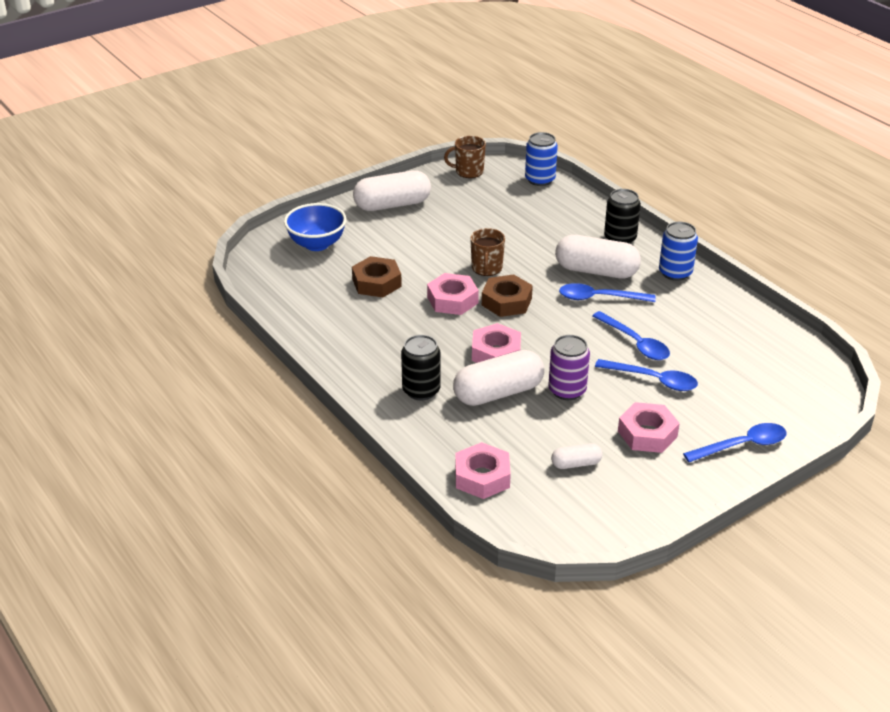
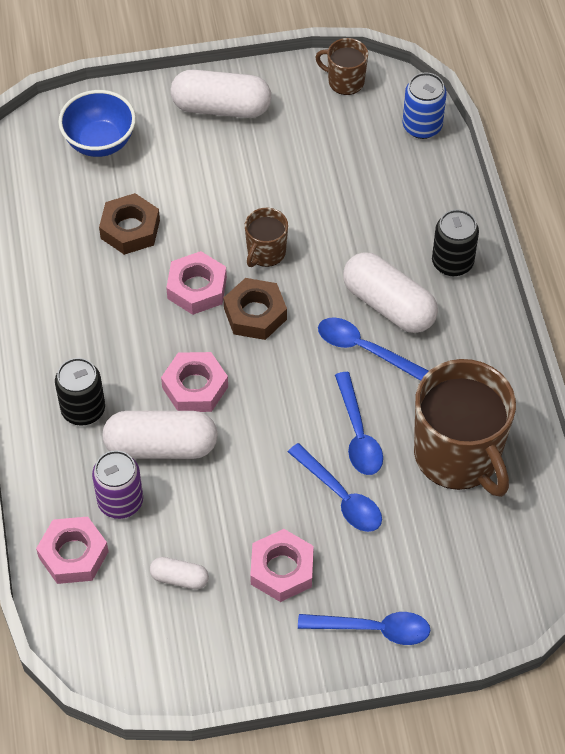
camera: 25 degrees right, 20 degrees up
purple can [548,335,590,400] -> purple can moved to [92,450,143,519]
blue can [659,222,698,281] -> none
none -> brown mug [414,359,516,497]

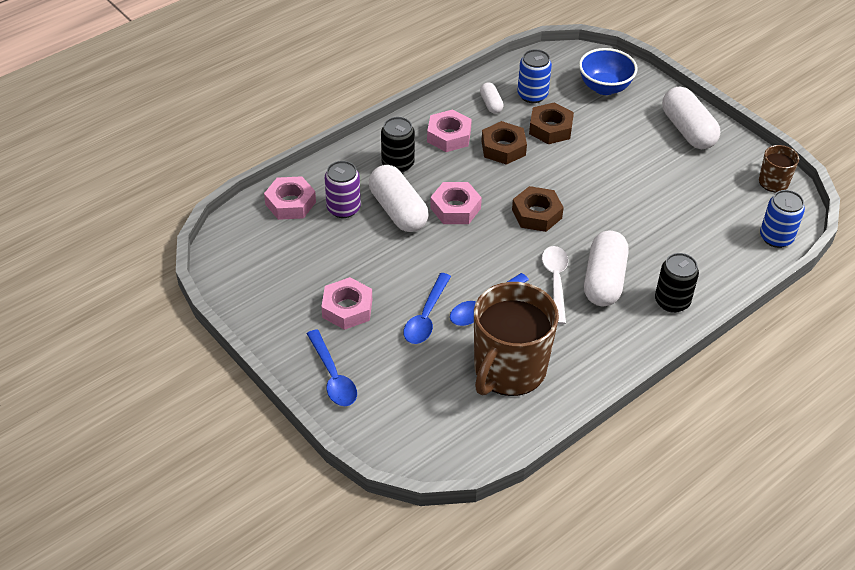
camera: 60 degrees right, 10 degrees down
white capsule [150,557,209,590] -> white capsule moved to [480,82,504,114]
pink nut [166,251,227,315] -> pink nut moved to [427,110,472,152]
brown mug [245,208,288,267] -> none
blue spoon [318,317,429,381] -> white spoon [542,246,568,324]
none -> brown nut [481,121,527,165]
none -> blue can [517,49,552,103]

